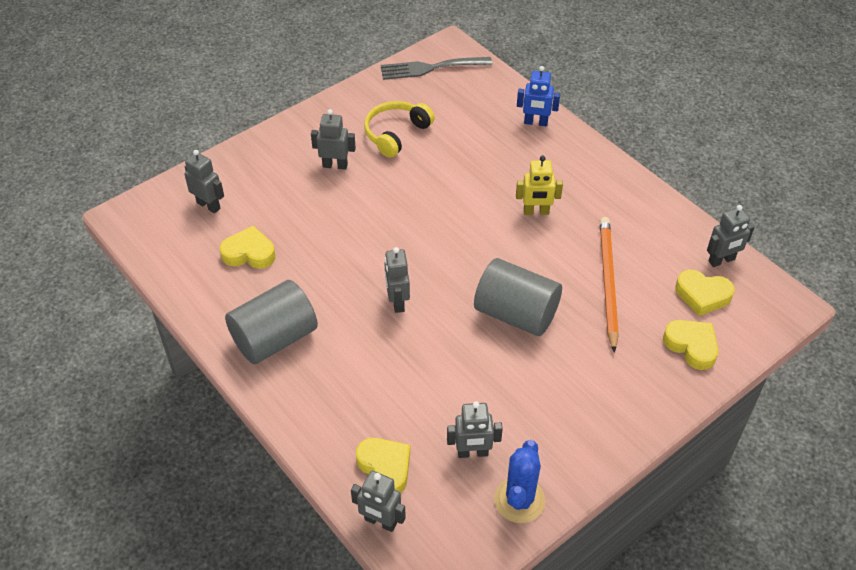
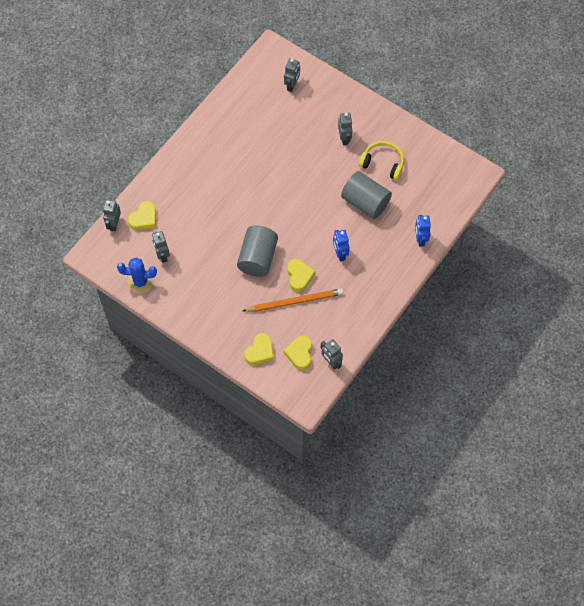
camera: 75 degrees right, 15 degrees up
yellow heart [220,226,275,269] -> yellow heart moved to [287,259,315,292]
grey cylinder [225,280,318,364] -> grey cylinder moved to [341,171,392,219]
grey fork [381,57,492,80] -> none
grey robot [384,247,410,313] -> none
yellow robot [516,156,563,215] -> blue robot [333,230,350,261]

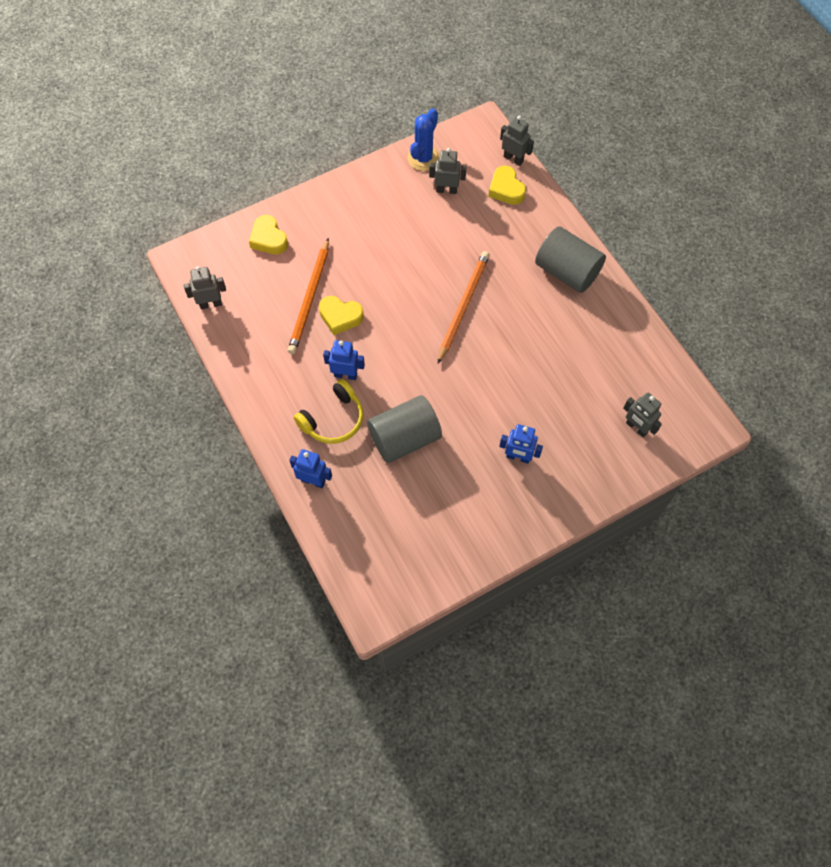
camera: 115 degrees right, 0 degrees up
grey cylinder [237,226,278,277] -> grey cylinder moved to [535,226,606,293]
yellow heart [284,335,312,370] -> none
grey robot [338,113,353,145] -> blue robot [499,424,543,463]
yellow headphones [359,141,404,180] -> yellow headphones moved to [294,379,363,444]
none -> orange pencil [438,251,490,364]

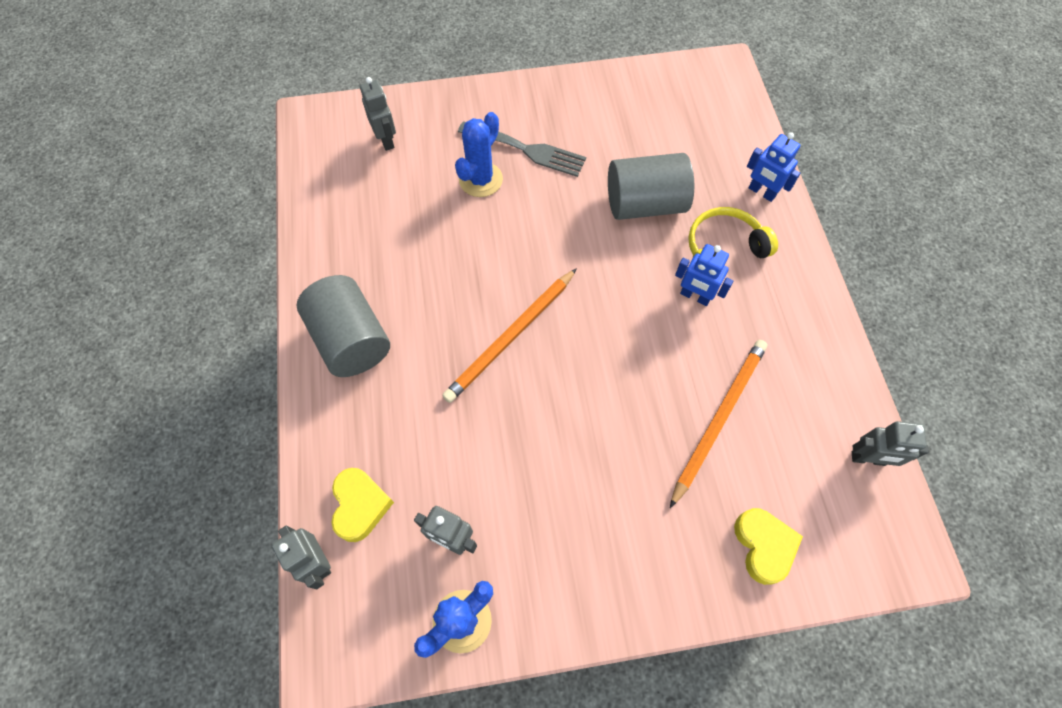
camera: 160 degrees left, 0 degrees up
yellow heart [319,296,364,335] -> none
blue robot [499,424,543,463] -> grey fork [458,121,586,177]
none -> blue cactus [455,112,503,197]

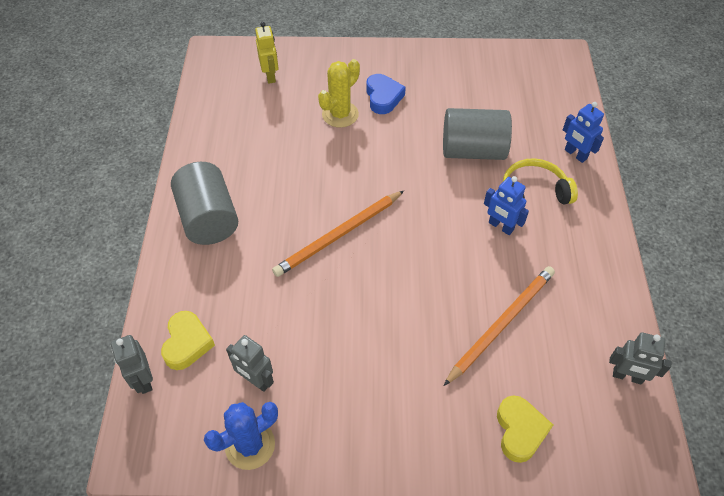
camera: 10 degrees right, 10 degrees down
grey robot [360,77,396,151] -> yellow robot [255,22,278,84]
blue cactus [455,112,503,197] -> yellow cactus [318,59,360,128]
grey fork [458,121,586,177] -> blue heart [366,74,406,114]

